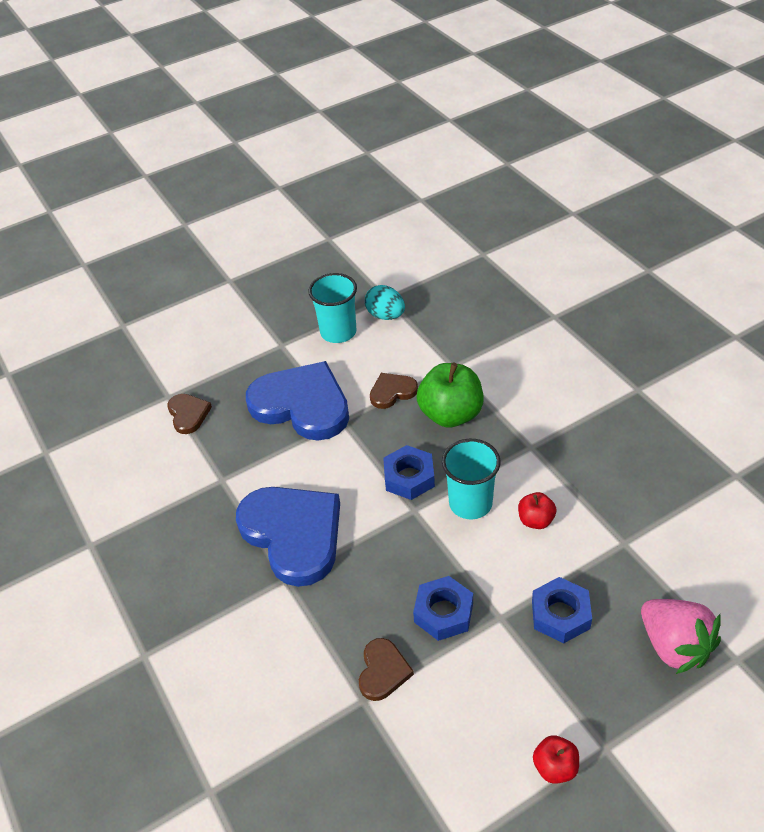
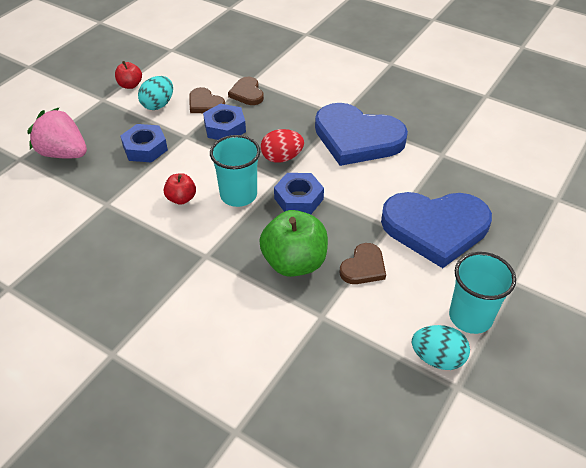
camera: 150 degrees right, 0 degrees up
brown heart [168,394,212,434] -> brown heart moved to [189,87,225,113]
none -> turquoise egg [138,76,173,110]
none -> red egg [261,129,304,163]

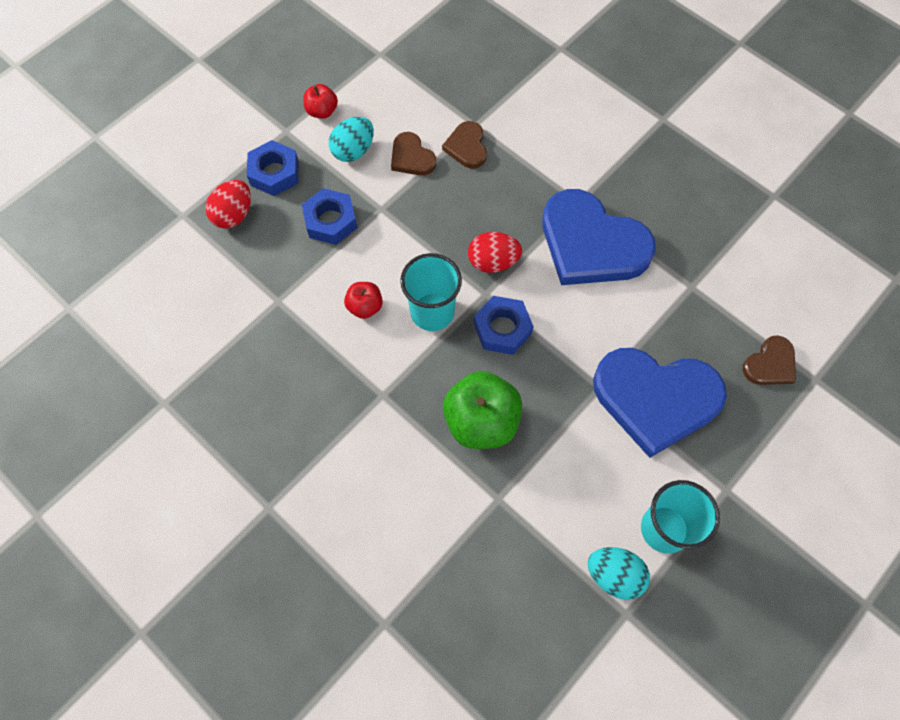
camera: 10 degrees right, 20 degrees up
pink strawberry [27,107,87,158] -> red egg [205,180,251,229]
blue nut [203,103,246,140] -> blue nut moved to [247,140,298,196]
brown heart [340,243,386,284] -> brown heart moved to [742,335,796,385]

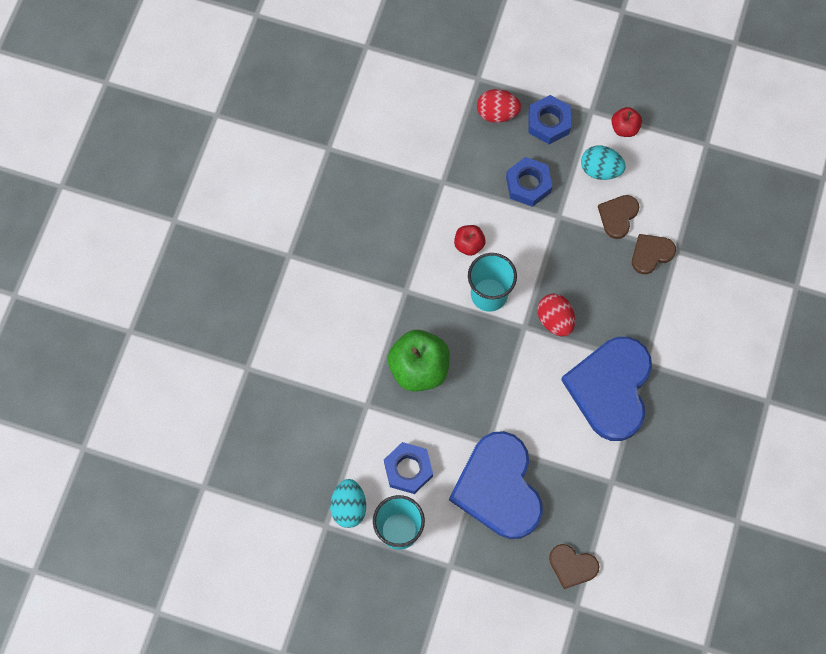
camera: 65 degrees right, 5 degrees up
blue nut [474,296,534,355] -> blue nut moved to [384,442,433,494]

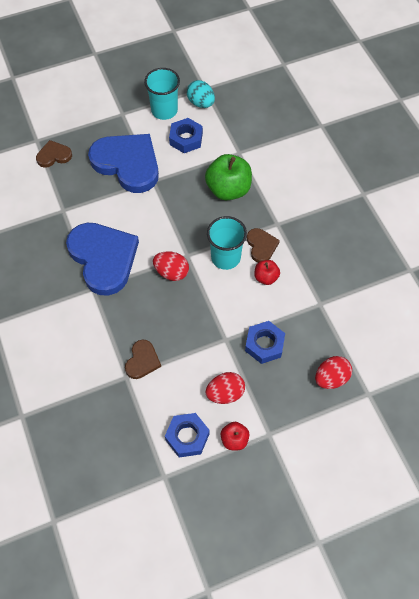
camera: 140 degrees right, 10 degrees down
blue nut [528,95,571,144] -> blue nut moved to [165,413,209,457]
turquoise egg [581,146,626,180] -> red egg [205,372,245,404]
brown heart [598,195,639,239] -> brown heart moved to [247,228,280,262]

